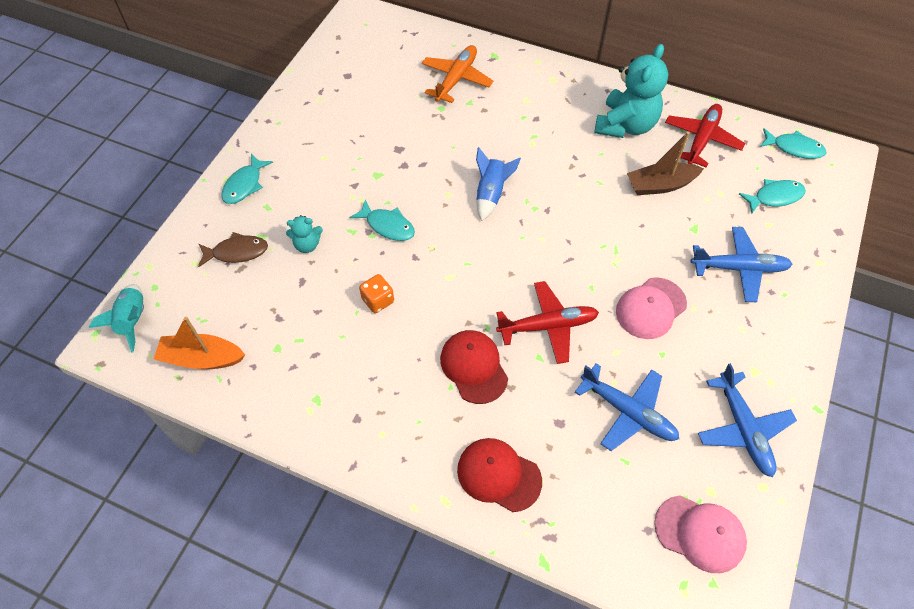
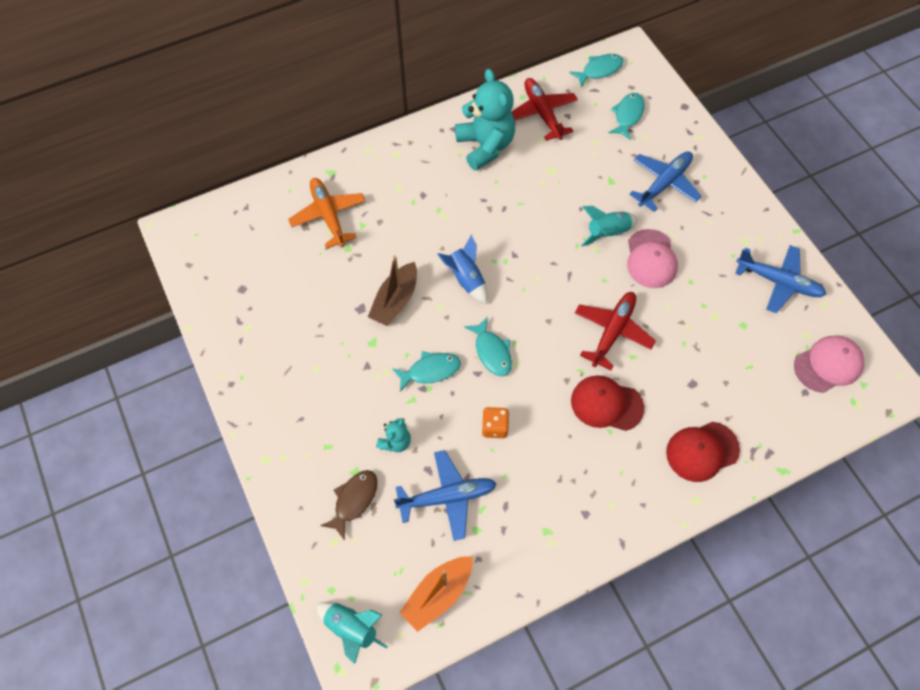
camera: 50 degrees left, 5 degrees up
turquoise fish [221,154,273,204] -> turquoise fish moved to [464,317,512,376]
blue plane [575,363,679,451] -> blue plane moved to [394,450,497,541]
brown boat [627,132,704,195] -> brown boat moved to [368,255,417,326]
none -> turquoise rocket [581,206,638,246]

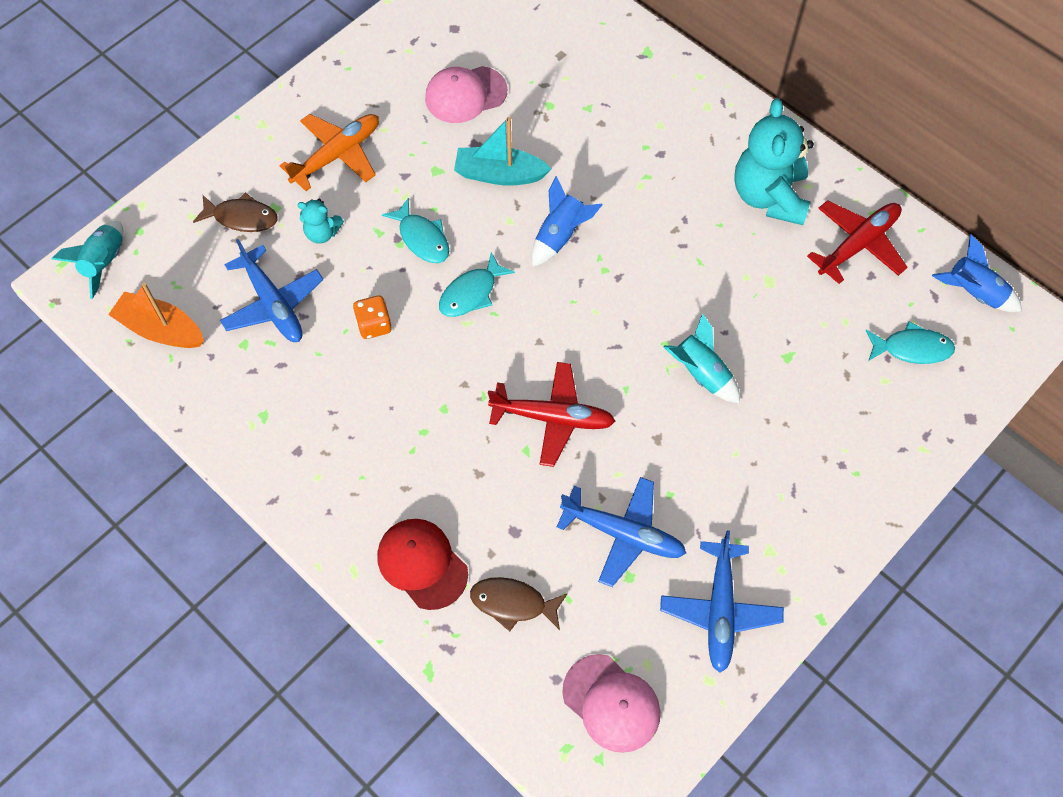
camera: 70 degrees right, 0 degrees up
orange plane [288,178,365,248] -> orange plane moved to [280,114,379,191]
brown boat [368,255,417,326] -> turquoise boat [454,117,551,186]
turquoise teddy bear [455,69,515,171] -> turquoise teddy bear turned 135 degrees clockwise [734,98,814,225]
turquoise fish [569,54,623,87] -> blue rocket [932,234,1022,312]
red cap [571,375,644,431] -> none
pink cap [627,229,678,288] -> pink cap moved to [425,66,507,123]
blue plane [629,151,702,212] -> blue plane moved to [557,477,686,587]
none -> brown fish [470,577,568,632]

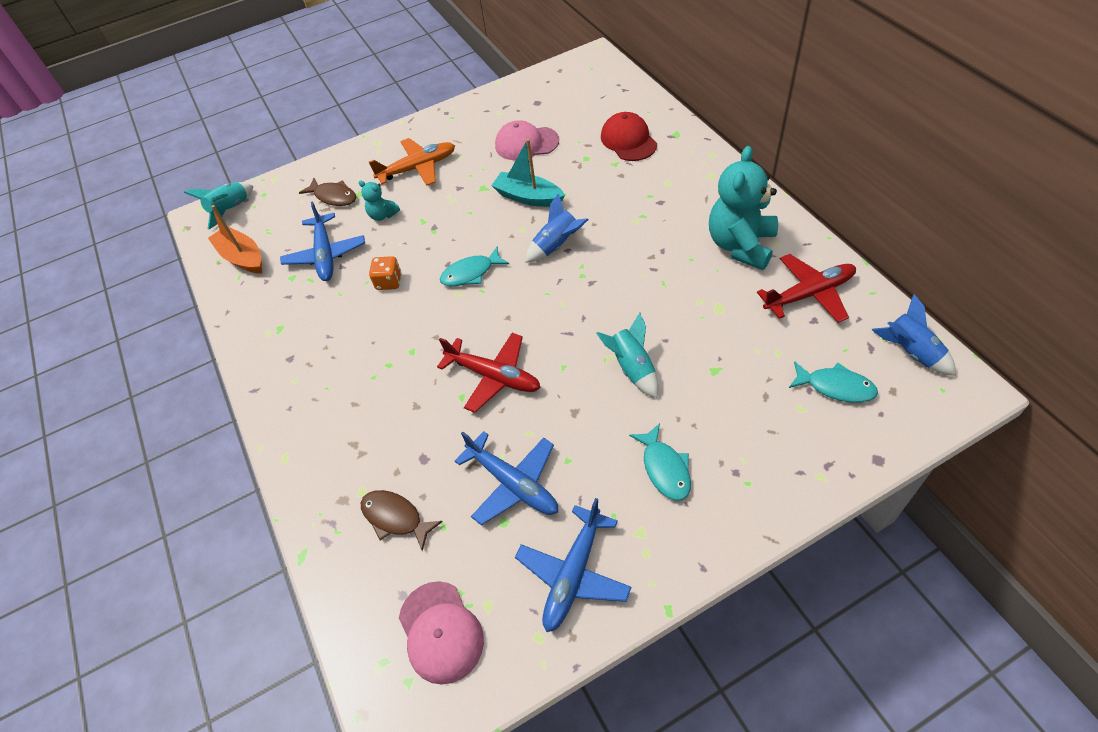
camera: 25 degrees right, 10 degrees down
red cap [377,519,468,610] -> red cap moved to [601,112,657,161]
turquoise fish [382,198,449,263] -> turquoise fish moved to [629,423,691,501]

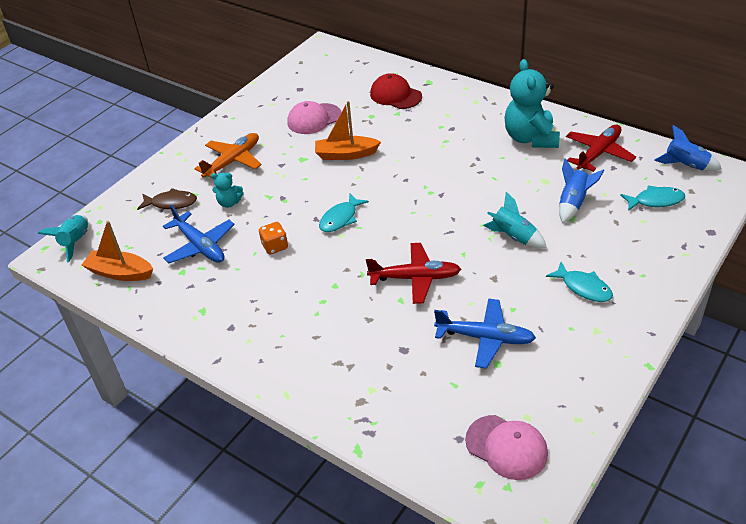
camera: 30 degrees left, 10 degrees down
brown fish [361,490,443,551] -> none
turquoise boat [491,139,565,207] -> orange boat [315,101,381,160]
blue plane [515,498,632,632] -> none
blue rocket [525,193,589,263] -> blue rocket moved to [559,158,604,223]

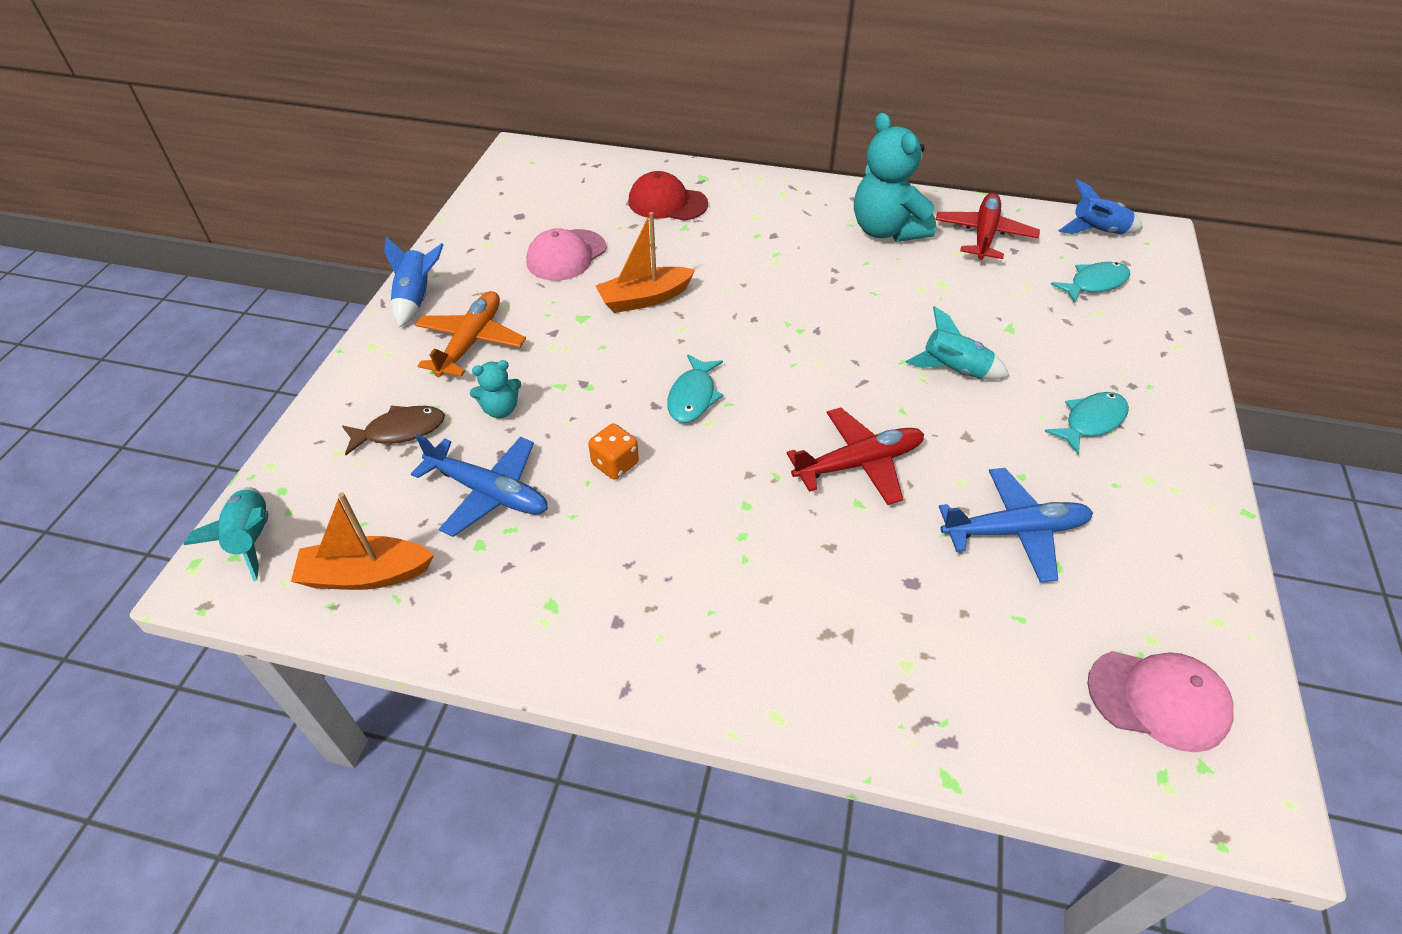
camera: 25 degrees left, 5 degrees up
turquoise fish [546,262,613,302] -> turquoise fish turned 60 degrees counterclockwise [1045,392,1129,455]
blue rocket [559,158,604,223] -> blue rocket moved to [384,236,443,328]

